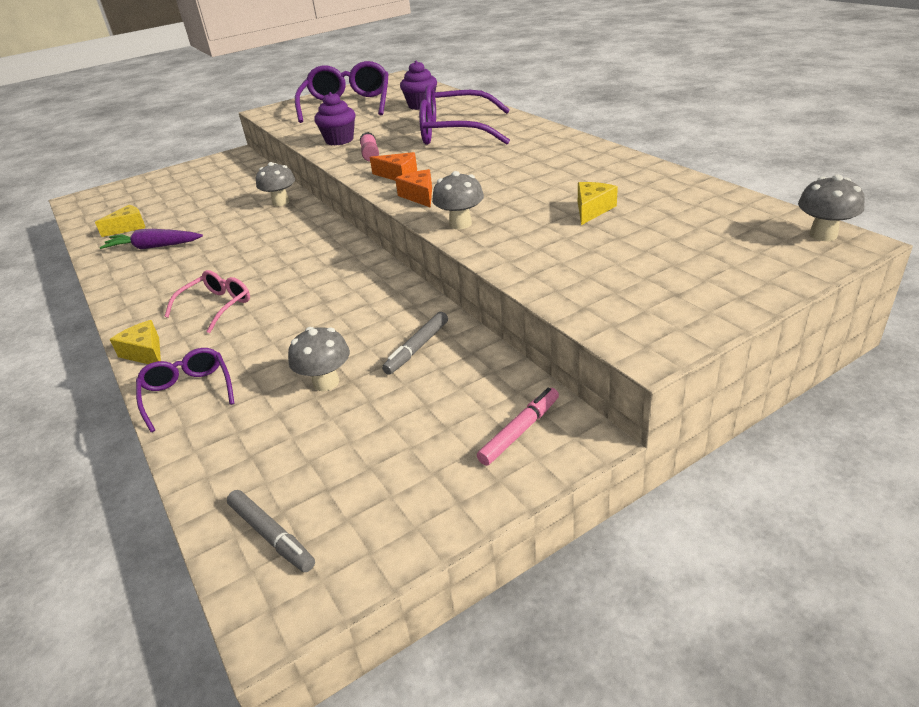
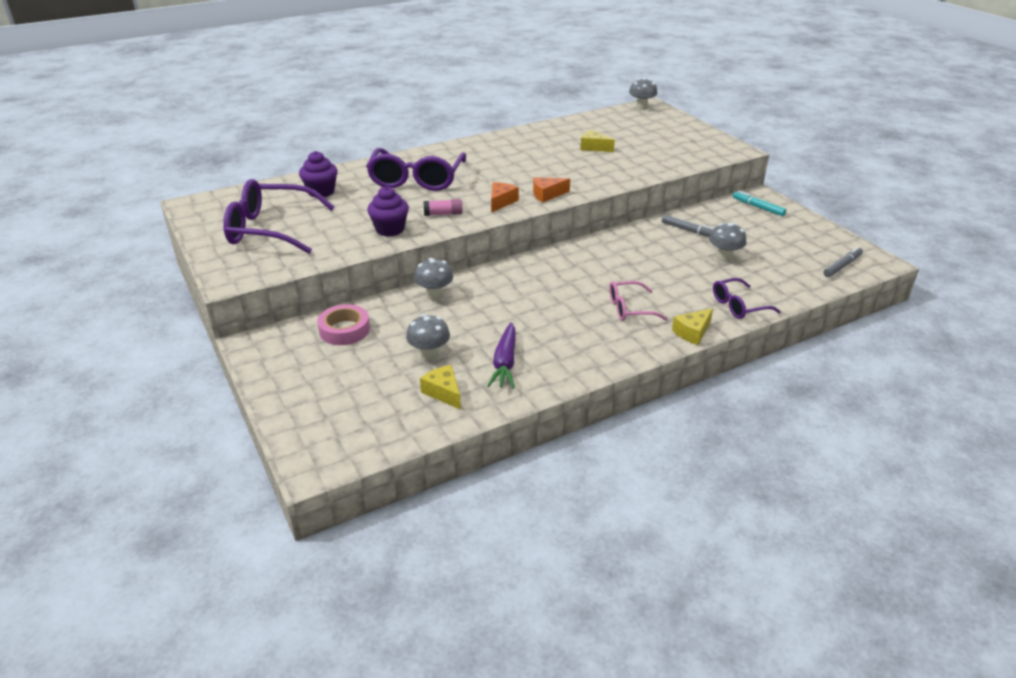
camera: 90 degrees left, 0 degrees up
pink glasses [164,270,250,333] -> pink glasses turned 45 degrees counterclockwise [609,281,668,321]
grey mushroom [432,171,484,229] -> grey mushroom moved to [406,314,450,361]
pink marker [477,388,559,466] -> turquoise marker [733,191,786,216]
none -> pink tape [317,304,370,345]

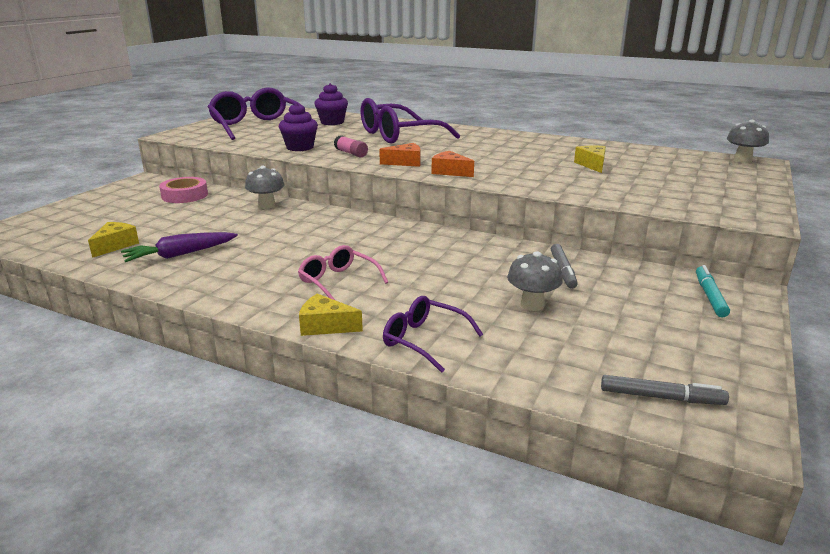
camera: 55 degrees right, 10 degrees down
grey mushroom [406,314,450,361] -> none

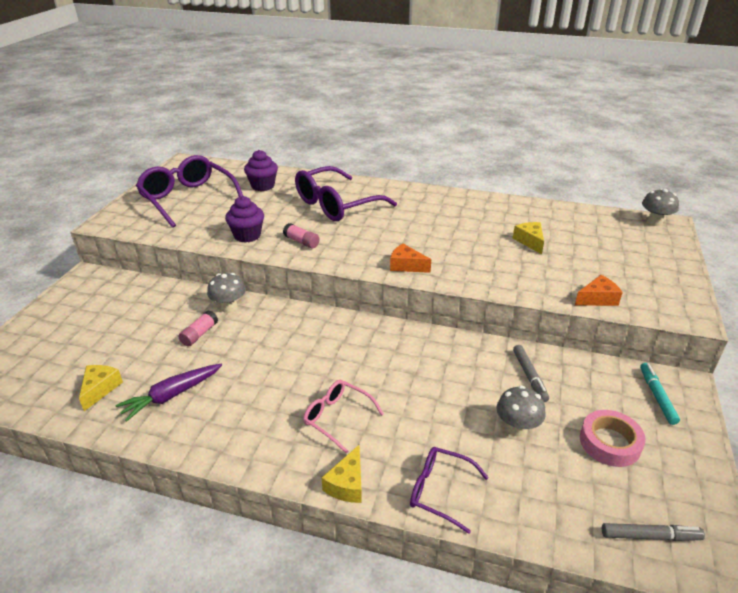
camera: 10 degrees left, 10 degrees up
pink tape [159,177,208,203] -> pink tape moved to [580,410,646,467]
yellow cheese [299,294,363,336] -> yellow cheese turned 75 degrees counterclockwise [321,445,362,503]
orange cheese [379,143,421,167] -> orange cheese moved to [575,275,623,306]
none -> pink glue stick [178,310,218,347]

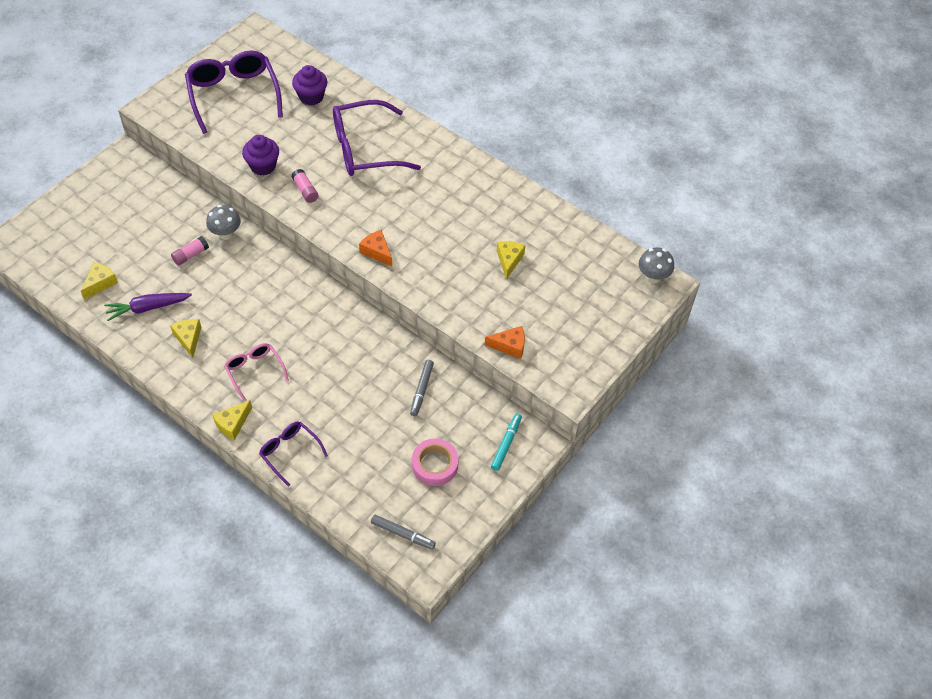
camera: 20 degrees right, 20 degrees up
grey mushroom [497,385,546,437] -> none
none -> yellow cheese [170,319,201,358]

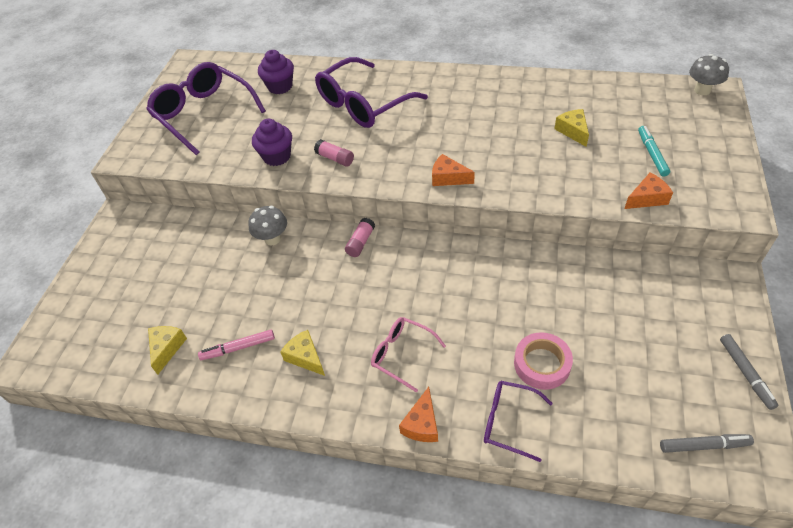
camera: 20 degrees left, 5 degrees down
purple carrot [104,293,192,321] -> pink marker [198,330,275,360]
pink glue stick [171,236,209,266] -> pink glue stick moved to [345,218,375,257]
yellow cheese [212,400,252,440] -> orange cheese [399,387,438,442]
grey marker [410,360,434,416] -> grey marker moved to [720,334,779,410]
pink tape [412,438,459,486] -> pink tape moved to [514,332,573,390]
turquoise marker [491,414,522,471] -> turquoise marker moved to [638,126,670,177]

